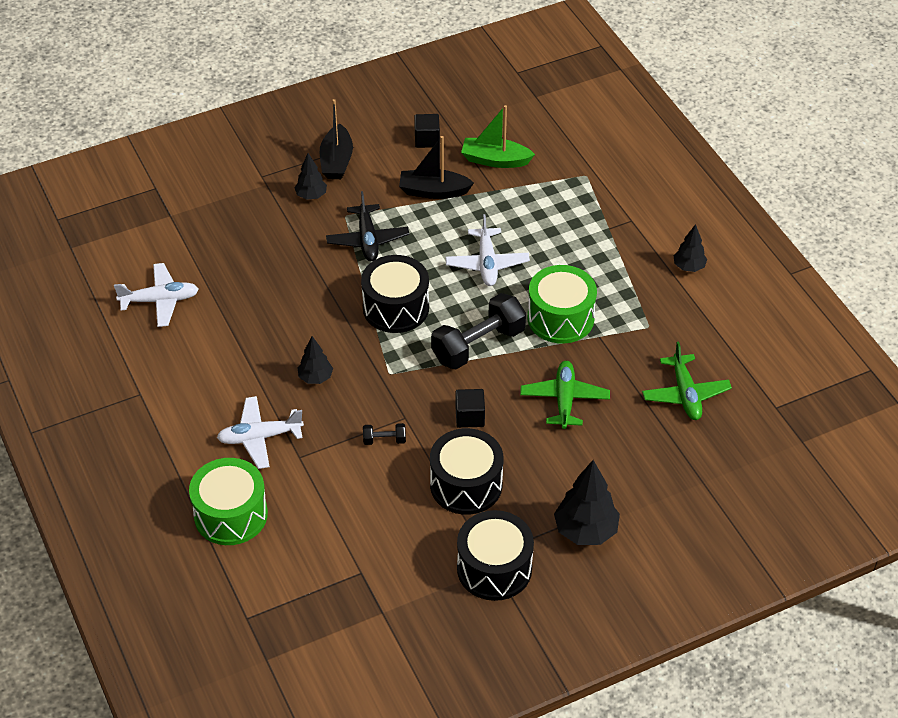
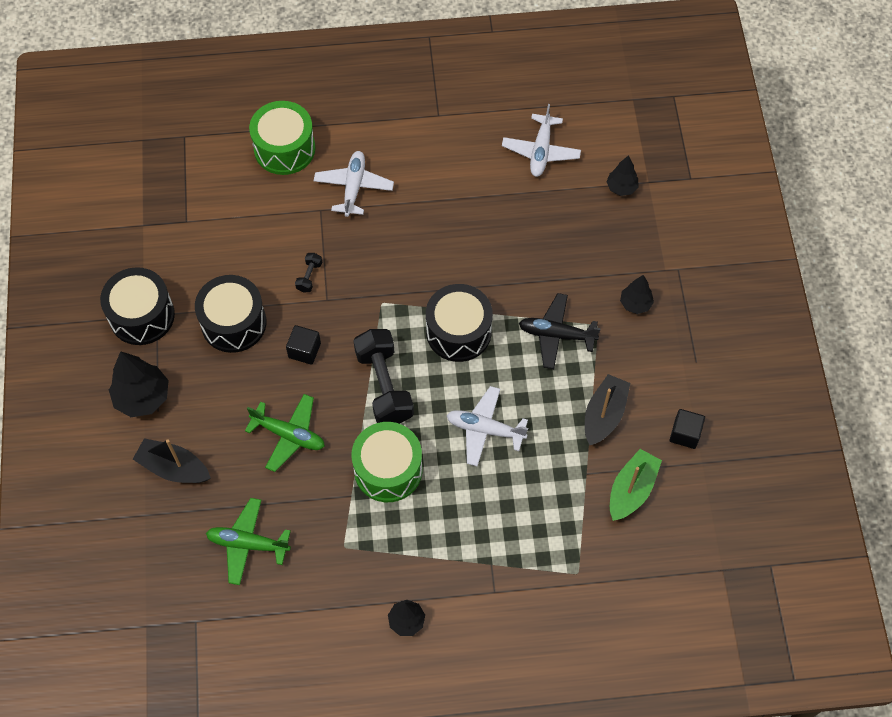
camera: 110 degrees right, 15 degrees up
black tree [298,336,333,384] -> black tree moved to [607,155,639,196]
black boat [320,99,353,179] -> black boat moved to [133,438,211,483]

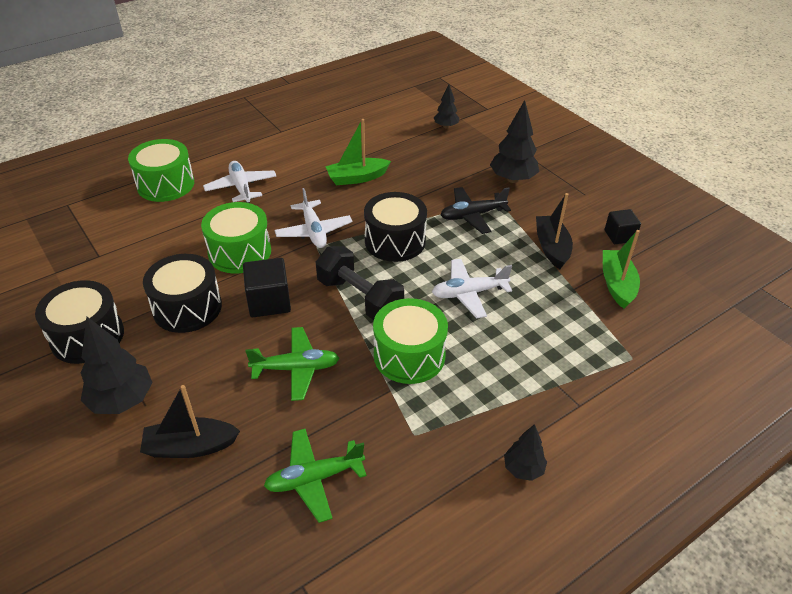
camera: 30 degrees left, 20 degrees down
black cube [286,325,321,365] -> black cube [243,258,291,317], size x1.51
black dumbbell [295,253,322,292] -> green drum [201,202,271,274]
white plane [502,104,581,177] -> white plane moved to [275,188,353,248]
black tree [620,275,654,314] -> black tree [490,100,539,183], size x1.71
none -> green boat [325,119,391,185]

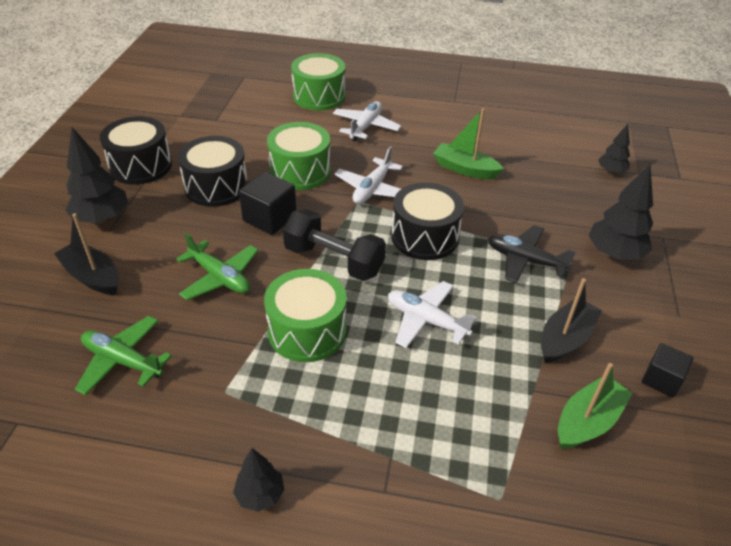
camera: 45 degrees right, 0 degrees up
black dumbbell [316,246,404,320] -> black dumbbell turned 60 degrees counterclockwise [283,209,386,281]

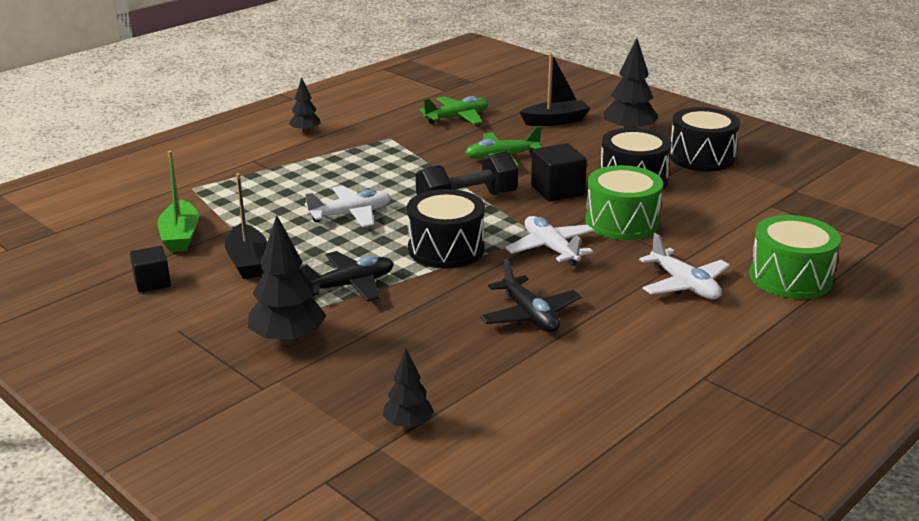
camera: 125 degrees right, 15 degrees down
green drum [264,269,347,362] -> none
green boat [433,108,504,179] -> black plane [480,259,581,332]

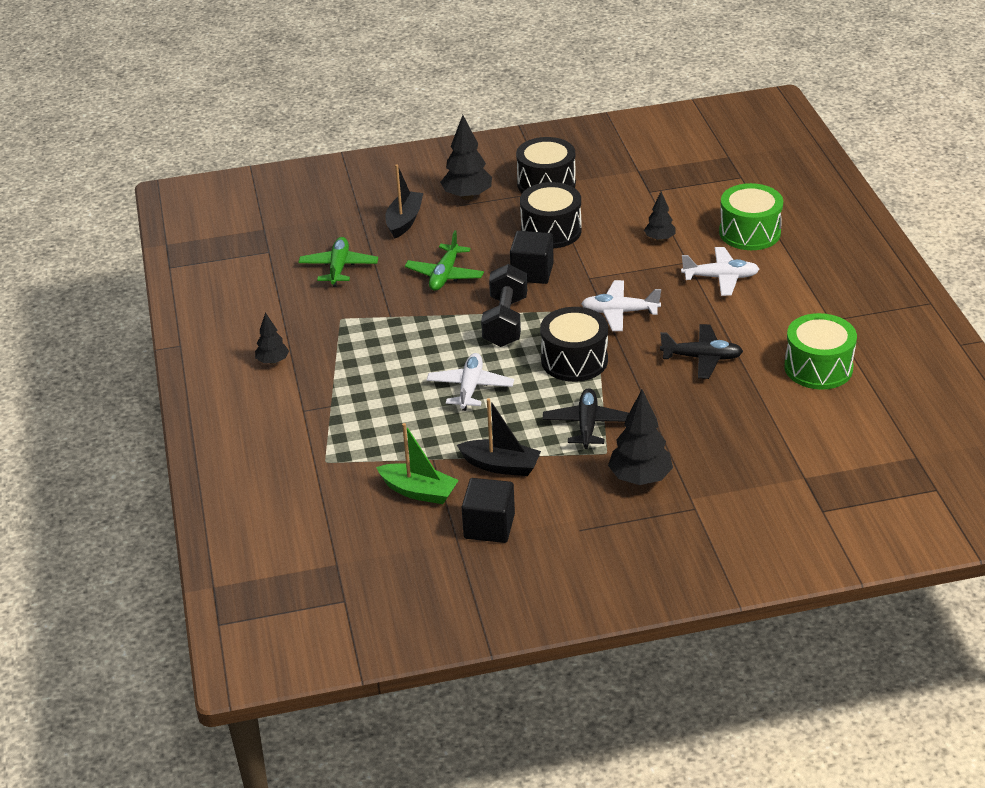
camera: 55 degrees left, 10 degrees up
black cube [130,246,171,293] -> black cube [462,478,515,543], size x1.51
black tree [383,349,434,428] -> black tree moved to [644,191,675,241]
green drum [585,165,663,240] -> green drum moved to [784,313,857,390]

